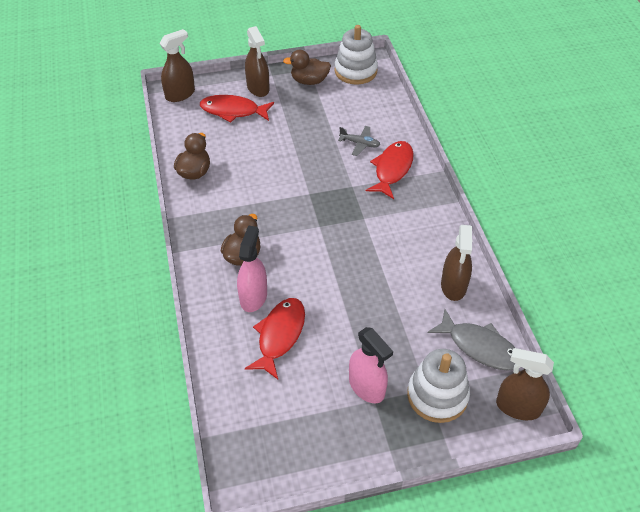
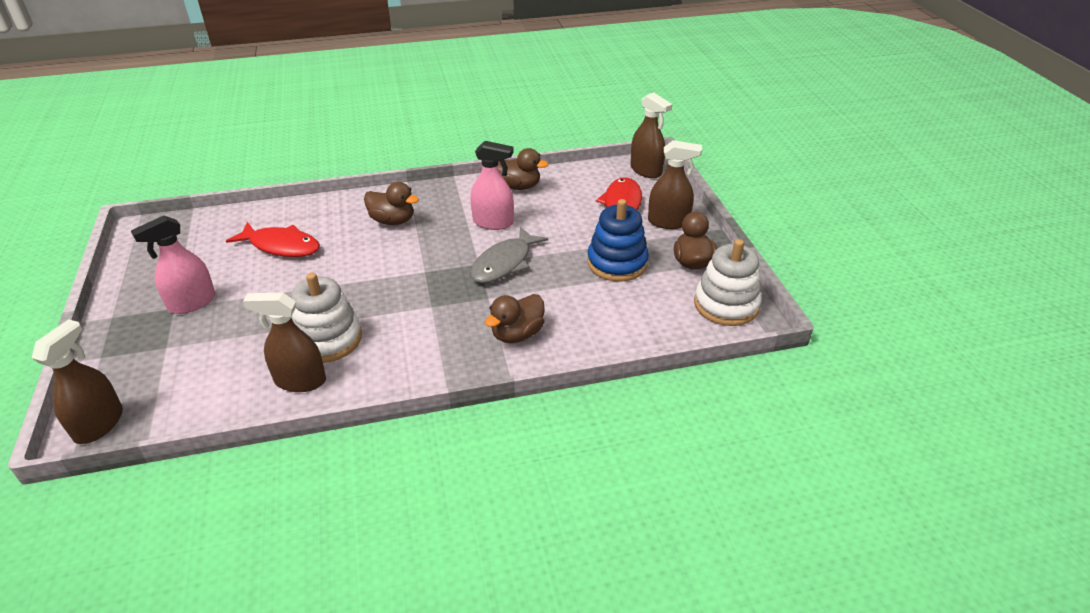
camera: 90 degrees right, 10 degrees down
pink spray bottle [237,225,267,312] -> pink spray bottle moved to [470,141,514,230]
brown spray bottle [245,26,270,97] -> brown spray bottle turned 150 degrees counterclockwise [648,140,702,229]
grey plane [338,126,380,156] -> none
red fish [365,141,414,199] -> brown duck [485,294,545,343]
white stacking toy [407,349,470,423] -> white stacking toy moved to [291,272,362,363]
grey fish [428,309,515,370] -> grey fish moved to [470,227,549,283]
none -> blue stacking toy [587,199,649,282]

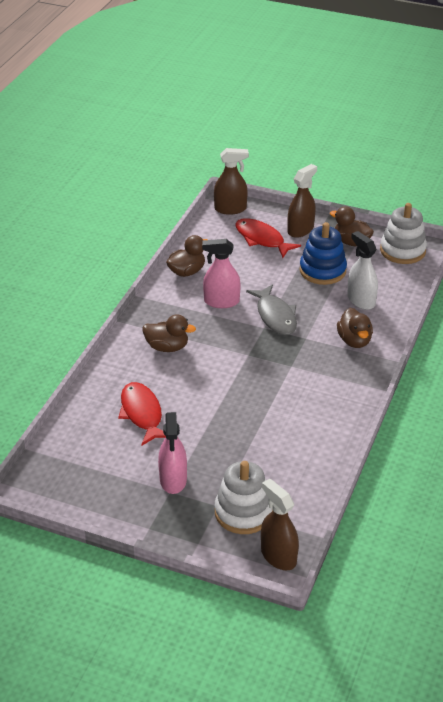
camera: 55 degrees left, 0 degrees up
red fish [226,222,320,257] -> red fish turned 75 degrees counterclockwise [118,382,166,446]
brown spray bottle [243,293,326,392] -> none
white stacking toy [291,272,362,363] -> white stacking toy moved to [215,461,273,534]
brown duck [364,182,419,225] -> brown duck turned 45 degrees clockwise [143,314,196,352]
pink spray bottle [470,141,514,230] -> pink spray bottle turned 135 degrees counterclockwise [202,239,241,308]
none -> white spray bottle [347,231,378,310]

